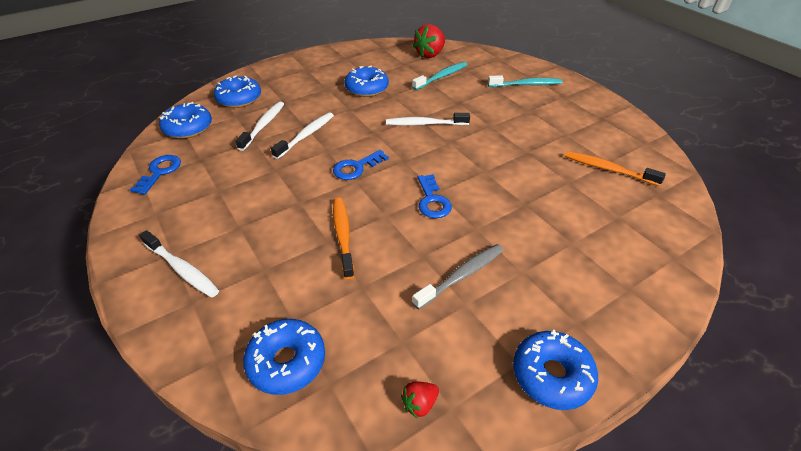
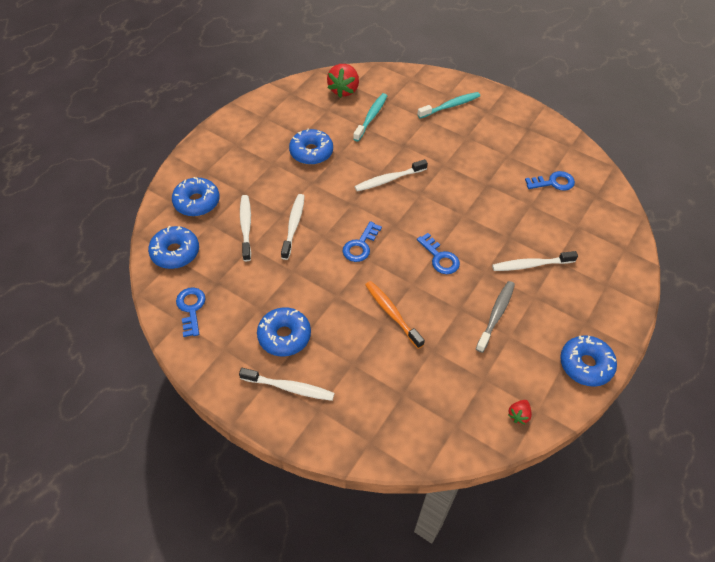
camera: 25 degrees left, 10 degrees up
blue donut [243,319,325,395] -> blue donut moved to [257,307,311,356]
orange toothbrush [565,151,666,186] -> blue key [525,171,575,191]
none -> white toothbrush [492,251,578,271]

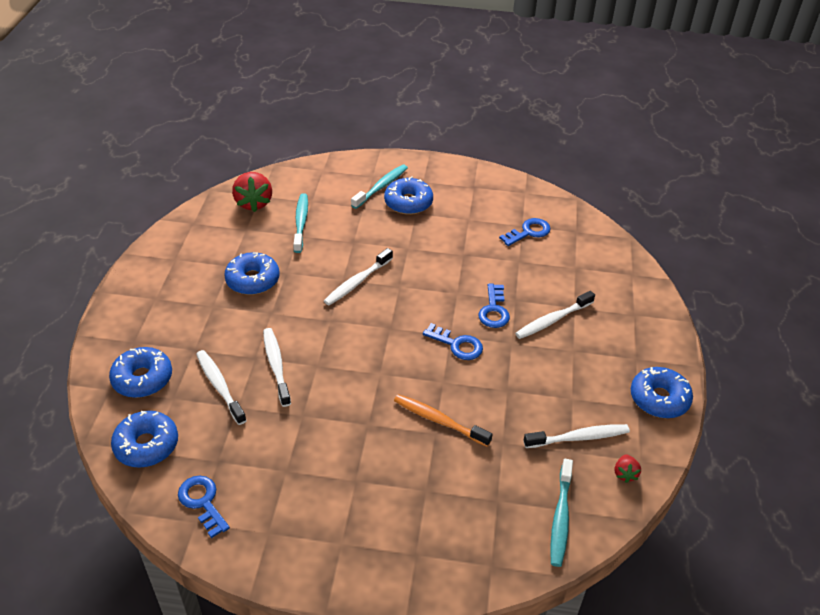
camera: 25 degrees left, 10 degrees down
white toothbrush [239,368,334,401] -> white toothbrush moved to [524,424,630,448]
blue donut [257,307,311,356] -> blue donut moved to [384,177,433,215]
blue key [342,221,382,262] -> blue key moved to [478,284,510,328]
grey toothbrush [476,281,515,353] -> none
none -> turquoise toothbrush [550,459,573,567]

